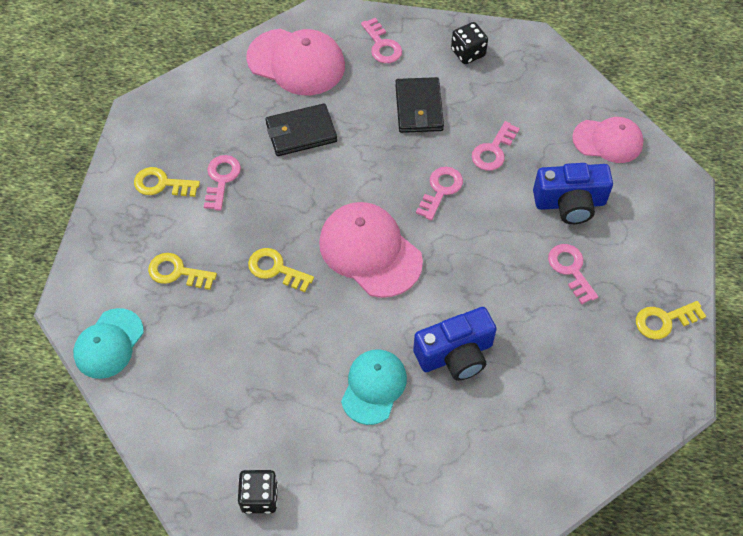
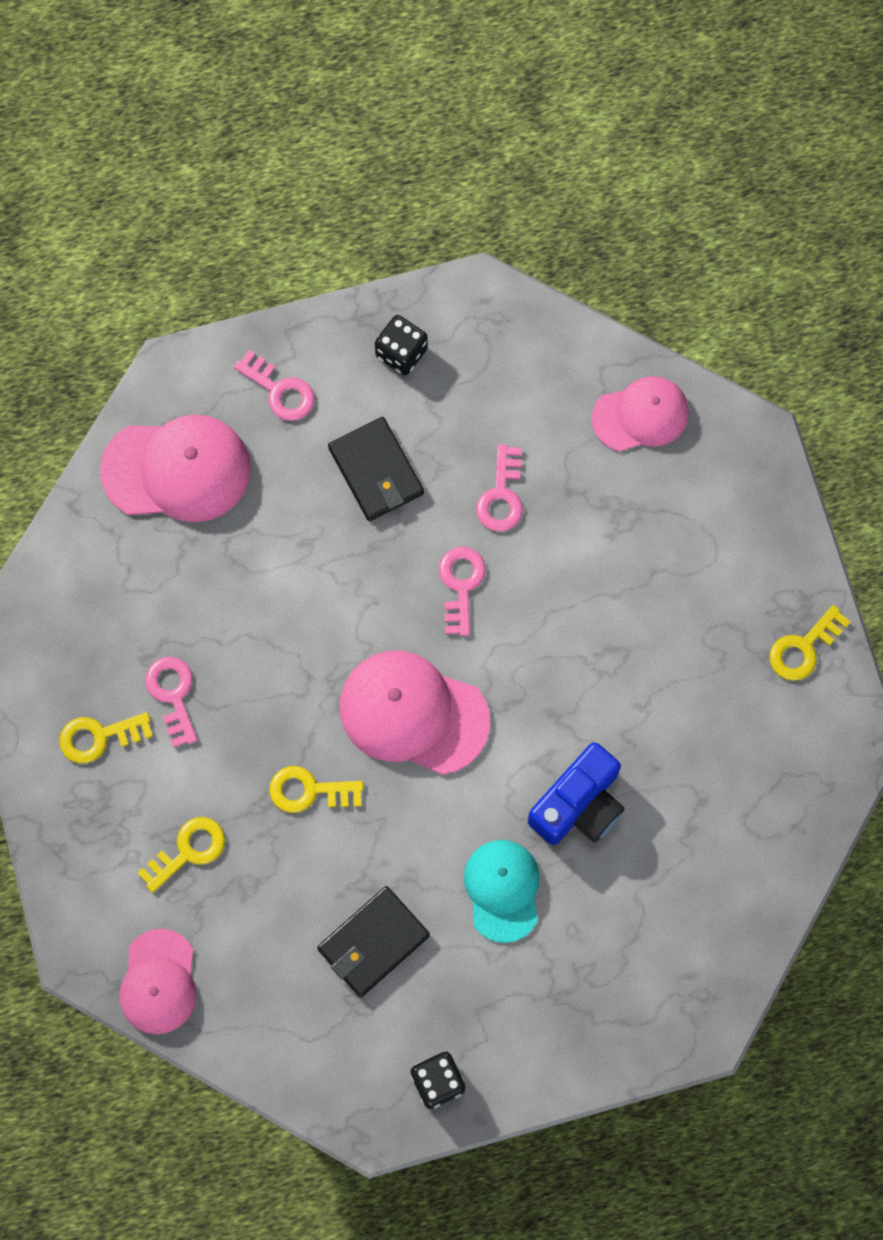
camera: 25 degrees left, 15 degrees up
turquoise cap [73,308,144,379] -> pink cap [120,929,196,1034]
yellow key [148,253,217,290] -> yellow key turned 150 degrees clockwise [138,817,225,893]
black wallet [265,103,337,156] -> black wallet moved to [317,886,430,997]
blue camera [533,163,613,224] -> none
pink key [548,244,598,304] -> none

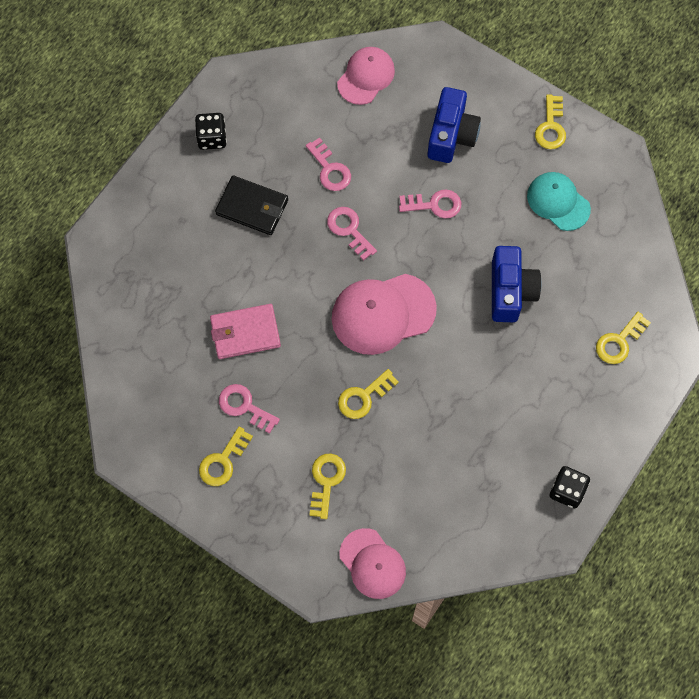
camera: 40 degrees left, 5 degrees down
pink cap [100,415,251,522] -> none
pink key [234,350,314,421] -> pink key moved to [399,190,461,219]
black wallet [317,886,430,997] -> none
turquoise cap [464,840,540,943] -> turquoise cap moved to [527,172,591,231]
none -> pink wallet [210,304,281,359]
none -> blue camera [427,87,481,163]
none -> yellow key [596,312,651,364]

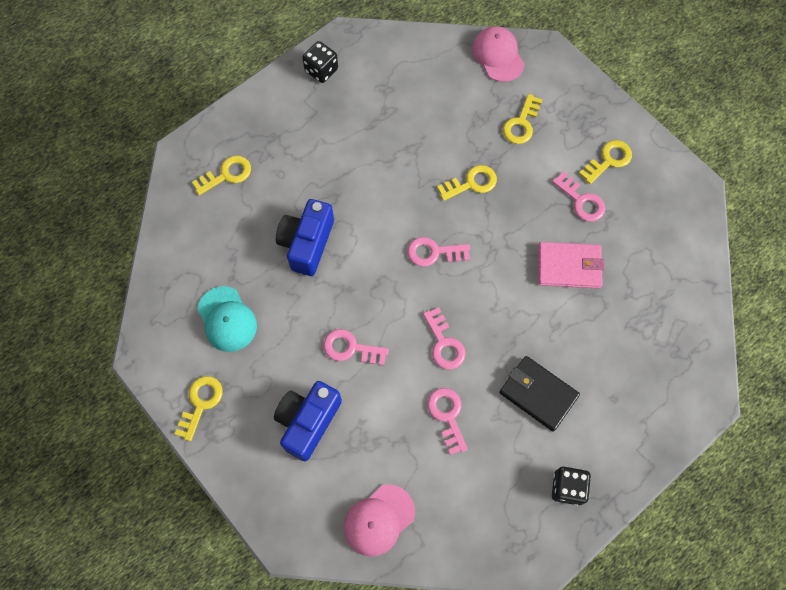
camera: 165 degrees left, 0 degrees up
pink cap [332,274,437,355] -> pink key [407,237,470,267]

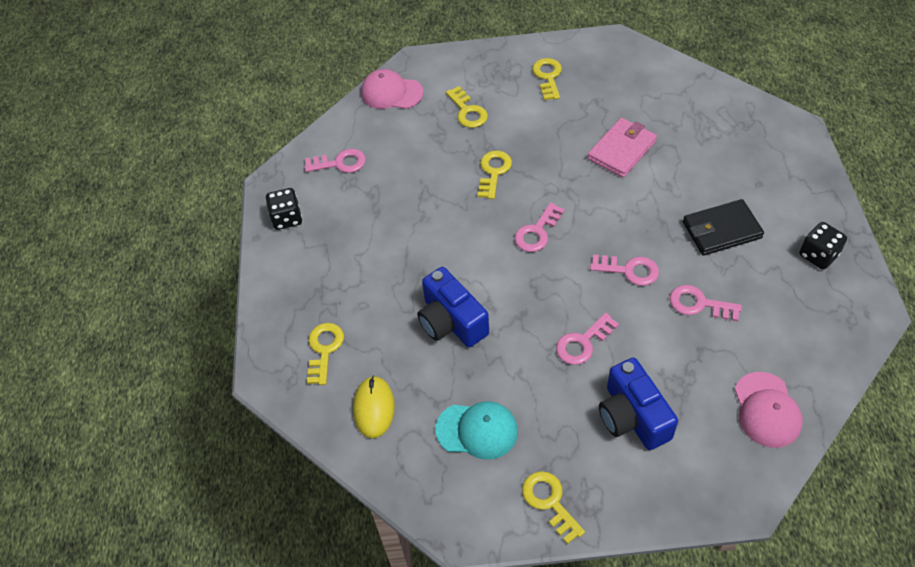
camera: 50 degrees left, 15 degrees down
pink key [552,172,605,222] -> pink key moved to [305,149,366,173]
none -> yellow mouse [353,376,395,438]

